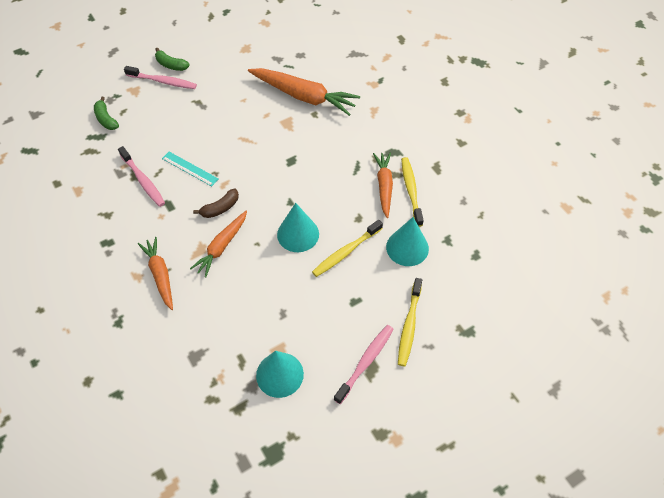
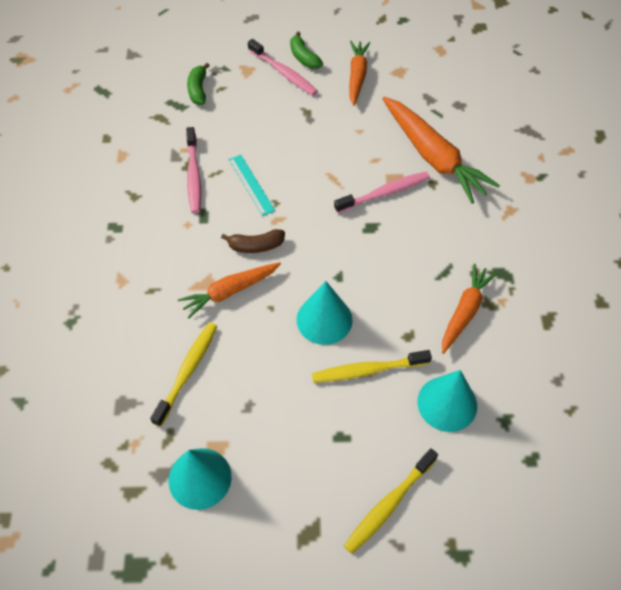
camera: 30 degrees right, 0 degrees up
orange carrot [138,237,173,310] -> orange carrot moved to [349,41,370,106]
pink toothbrush [334,325,394,404] -> pink toothbrush moved to [334,172,430,213]
yellow toothbrush [401,157,424,227] -> yellow toothbrush moved to [150,322,217,427]

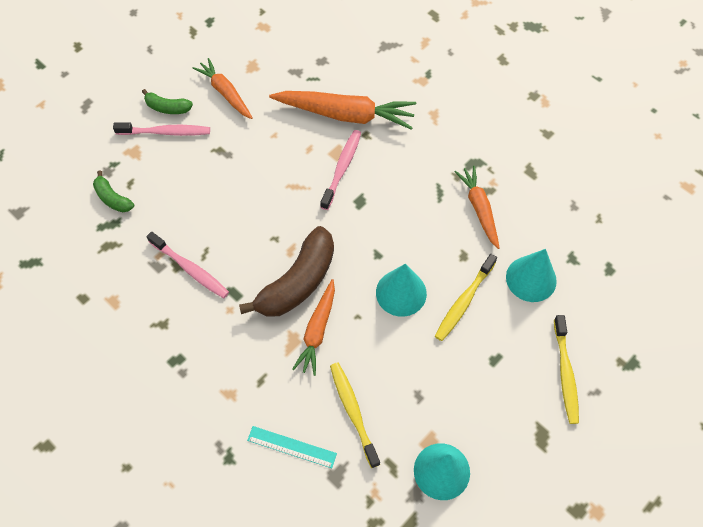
camera: 45 degrees left, 5 degrees up
brown banana [221,229,285,253] -> brown banana [239,226,334,317], size x2.00
turquoise ruler [229,155,275,216] -> turquoise ruler moved to [247,426,337,468]

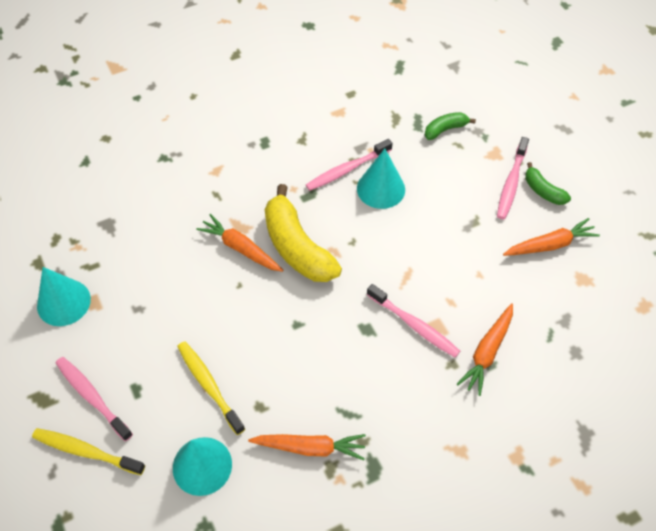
camera: 110 degrees right, 5 degrees down
green banana [142,89,193,114] -> green banana turned 75 degrees counterclockwise [525,162,571,205]
brown banana [239,226,334,317] -> yellow banana [265,184,342,282]
turquoise ruler [247,426,337,468] -> none
orange carrot [269,91,416,130] -> orange carrot [457,303,513,396], size x0.62
yellow toothbrush [330,362,380,468] -> none
turquoise cone [376,264,427,317] -> turquoise cone moved to [357,148,405,209]
none -> pink toothbrush [56,357,133,441]

